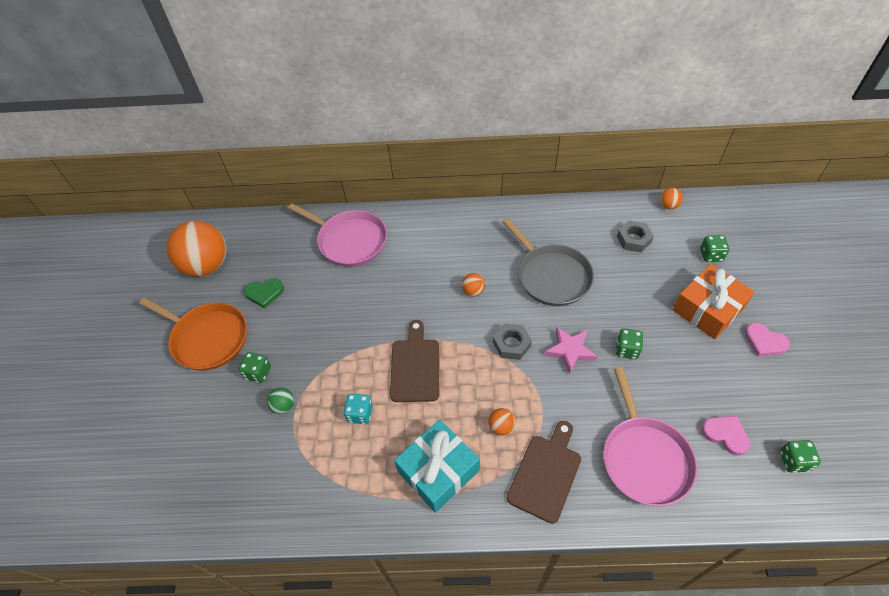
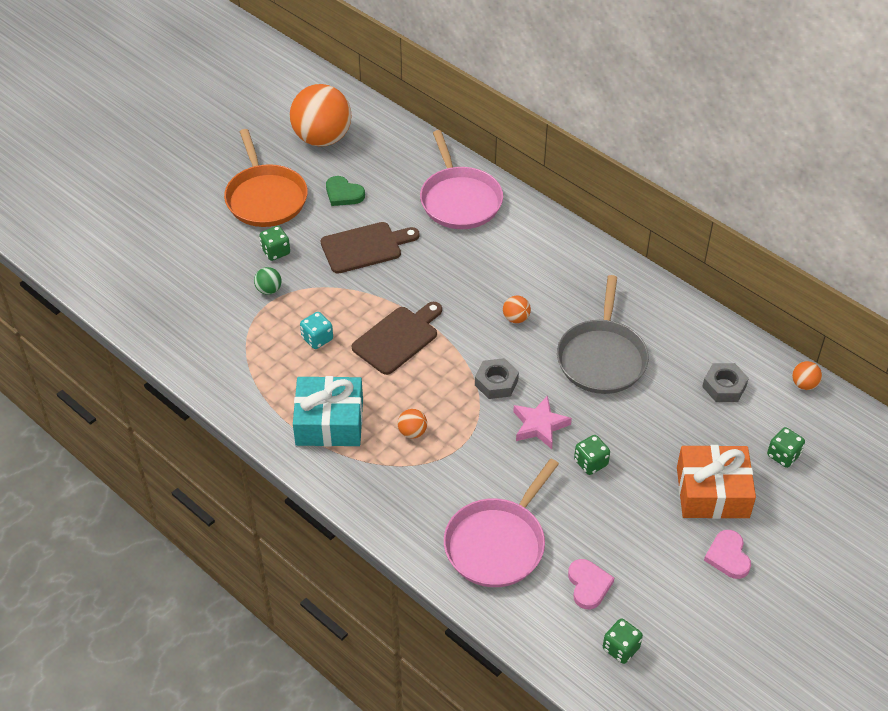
camera: 40 degrees right, 5 degrees down
brown cutting board [507,421,581,524] -> brown cutting board moved to [320,222,420,274]

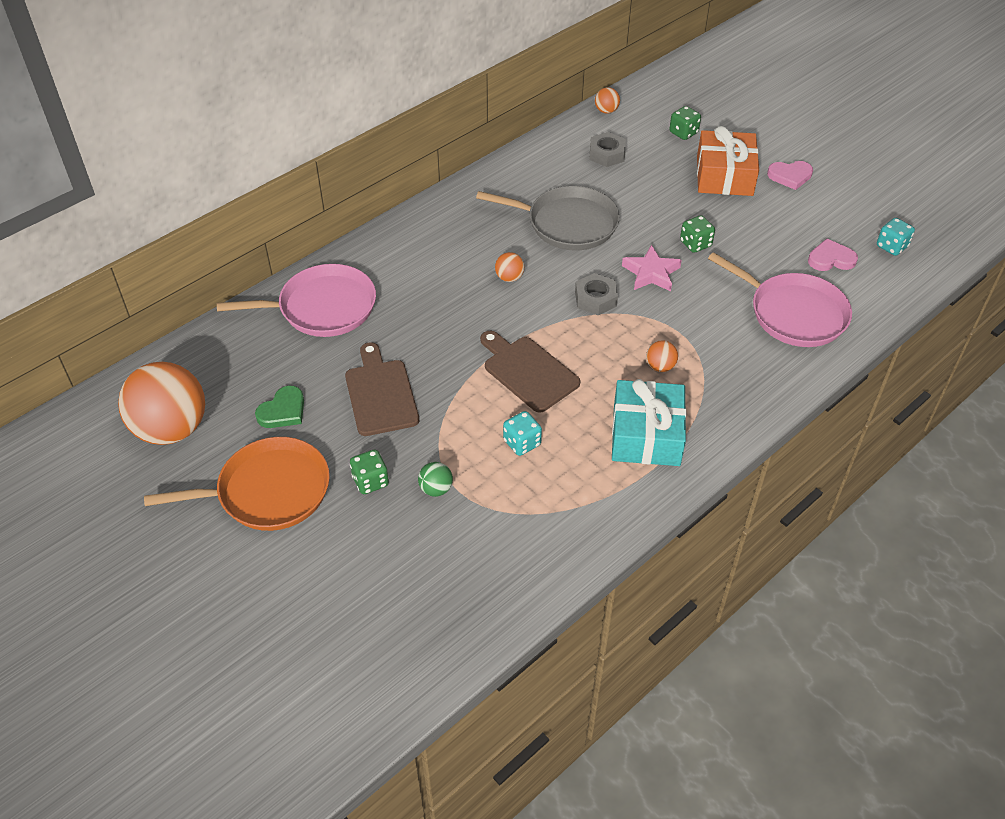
camera: 85 degrees left, 0 degrees up
green dice [603,619,643,664] -> turquoise dice [877,218,915,256]

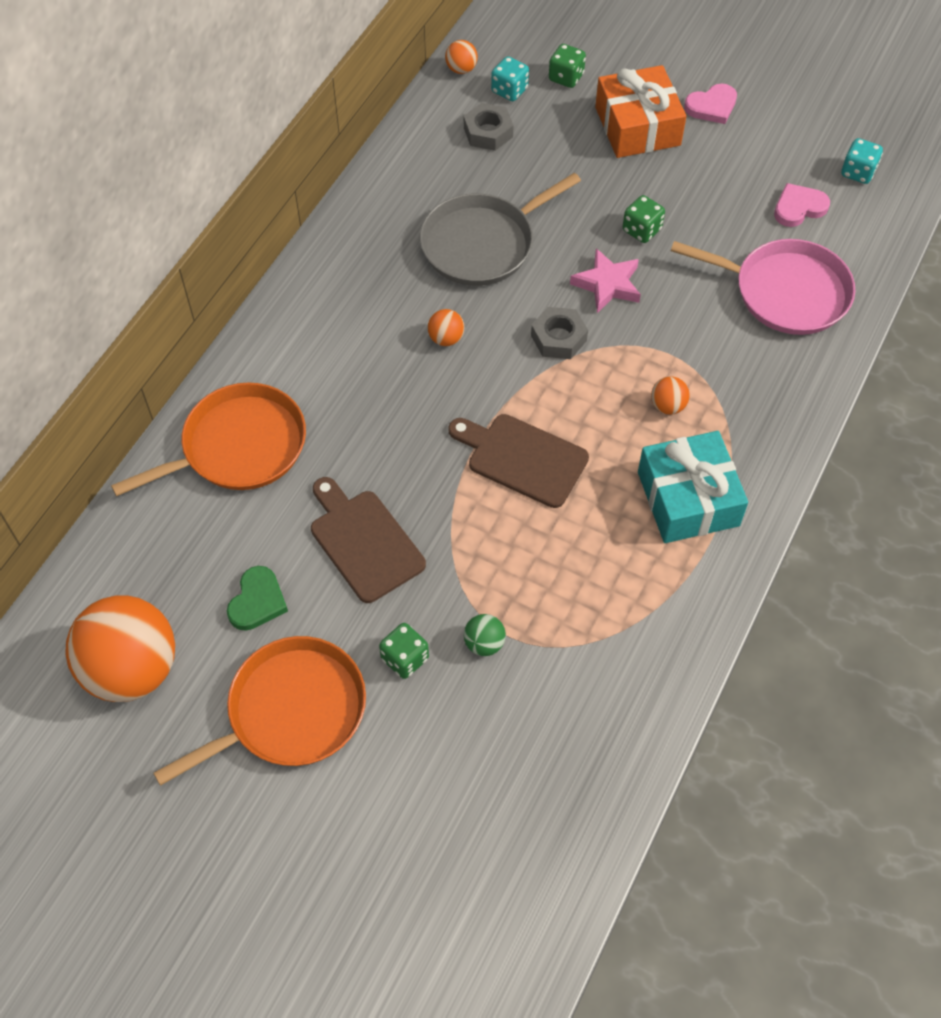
camera: 20 degrees left, 10 degrees up
pink pan [217,264,376,337] -> orange pan [111,383,306,496]
grey pan [476,186,620,250] -> grey pan turned 150 degrees clockwise [420,173,581,286]
turquoise dice [503,411,542,456] -> turquoise dice moved to [491,56,529,101]

